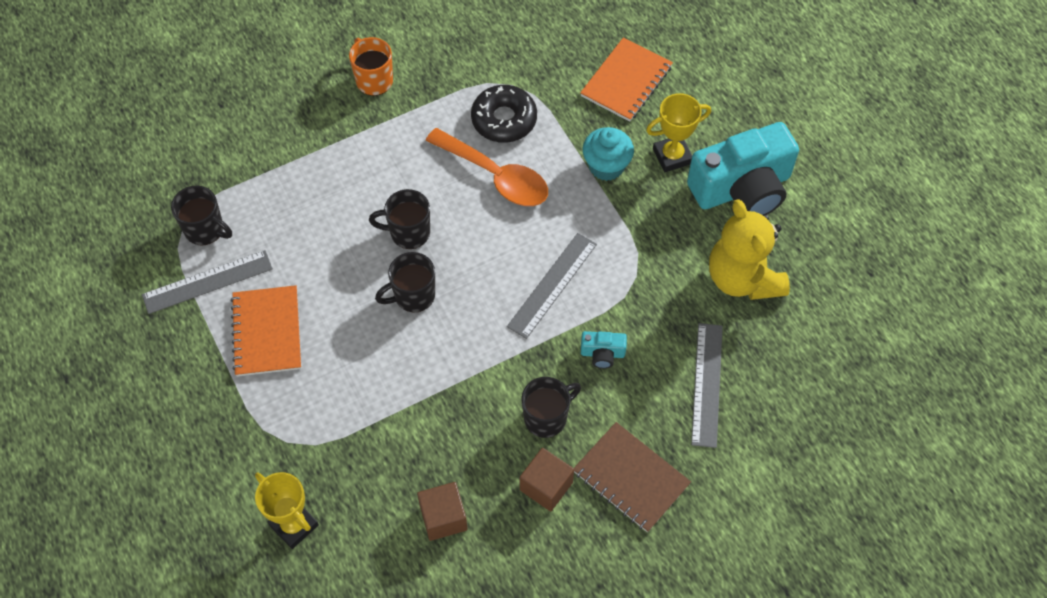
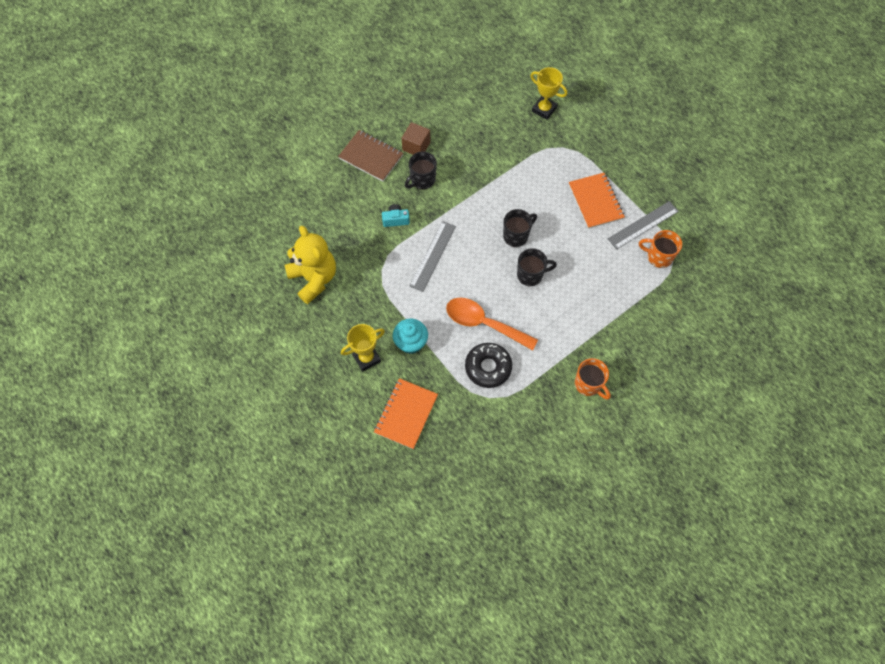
camera: 170 degrees right, 5 degrees up
black mug [171,186,232,245] -> orange mug [639,230,682,268]
brown cube [417,482,468,541] -> none
turquoise camera [687,122,799,216] -> none
grey ruler [691,323,723,448] -> none

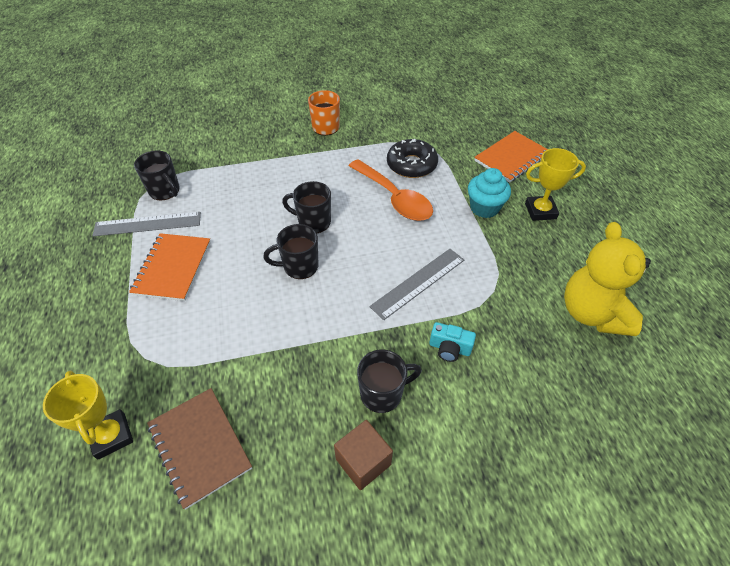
camera: 155 degrees left, 15 degrees down
brown notebook [338,130,403,182] -> brown notebook moved to [147,388,252,510]
orange mug [639,230,682,268] -> black mug [134,151,180,200]

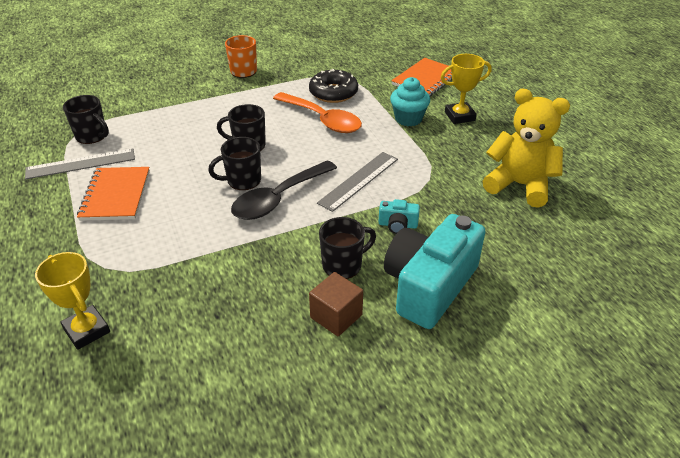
camera: 10 degrees left, 10 degrees down
brown notebook [147,388,252,510] -> none
yellow teddy bear [564,222,651,336] -> yellow teddy bear turned 135 degrees clockwise [483,88,570,208]
none -> black spoon [231,160,337,220]
none -> turquoise camera [384,214,486,329]

